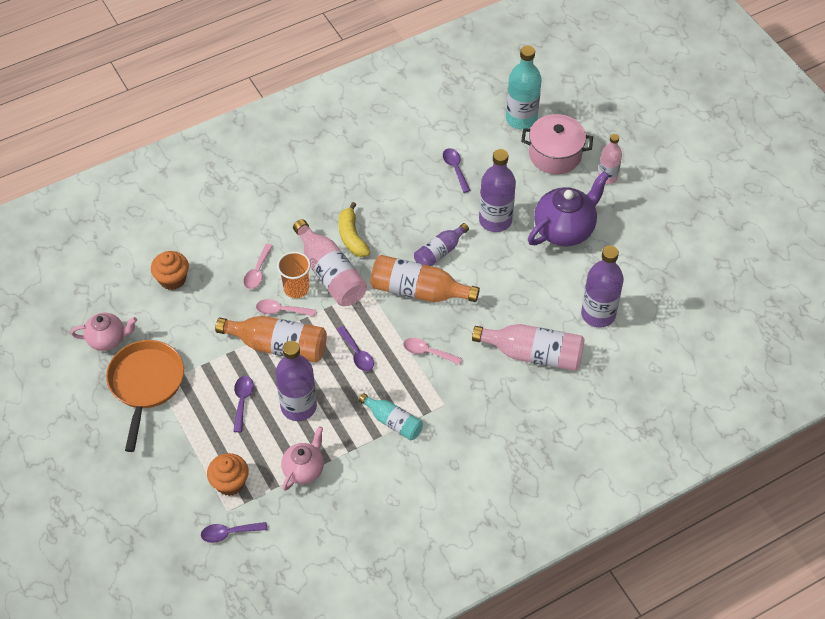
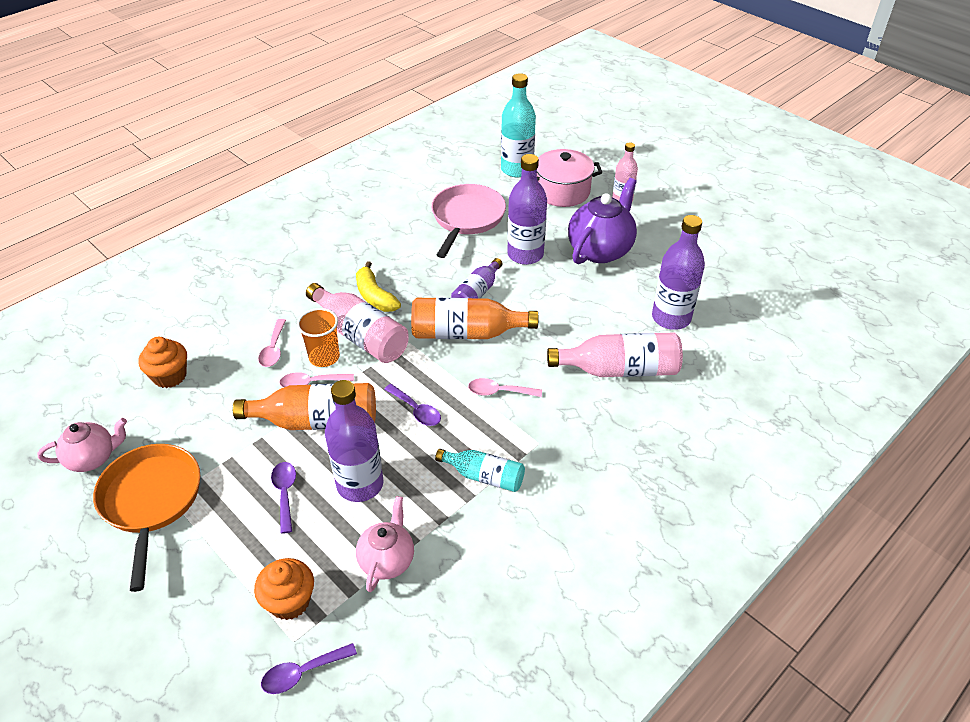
camera: 15 degrees left, 10 degrees down
purple spoon [443,148,471,193] -> pink pan [431,184,506,258]

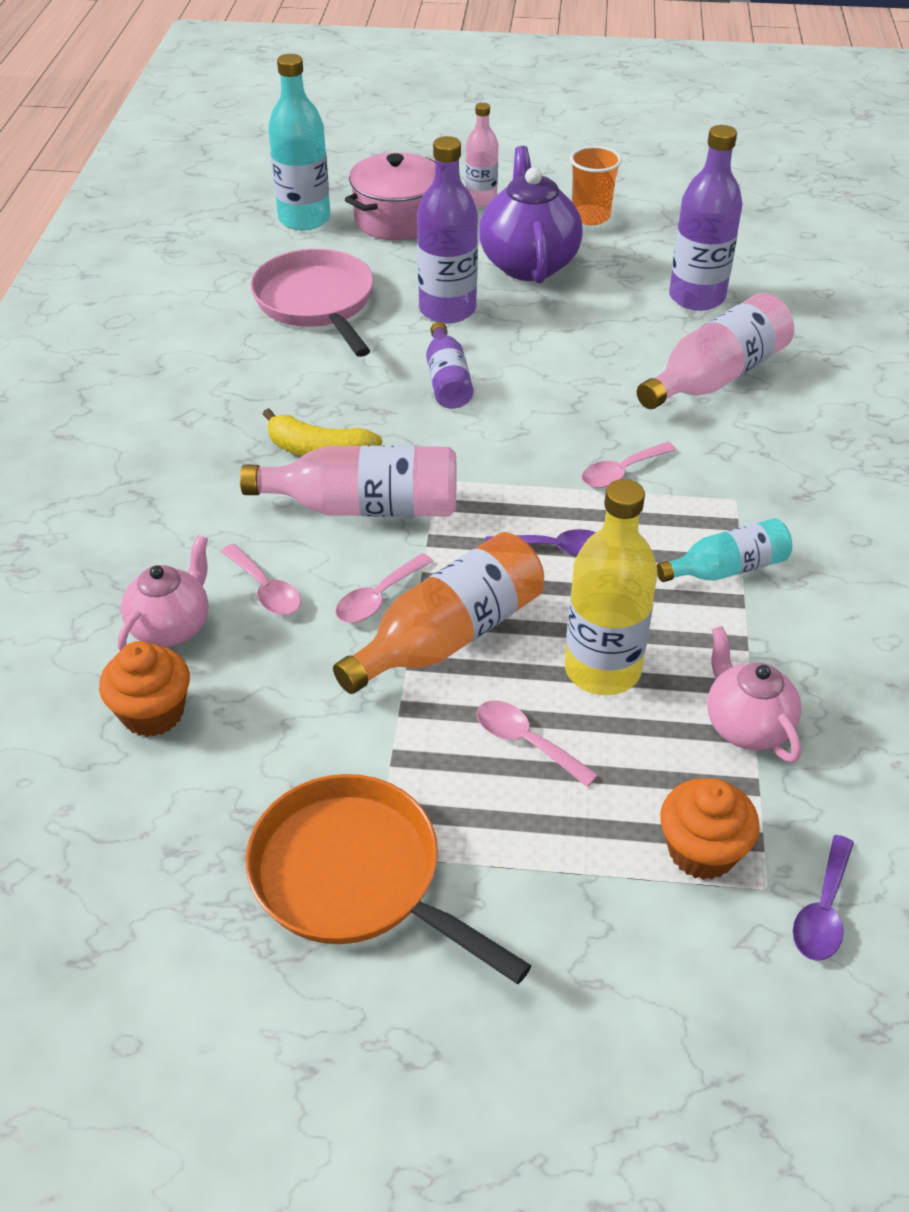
camera: 40 degrees left, 0 degrees up
pink teapot [37,418,127,472] -> pink teapot moved to [118,535,209,651]
purple spoon [271,462,296,534] -> pink spoon [477,701,598,787]
orange cup [297,308,340,367] -> orange cup moved to [570,146,622,225]
purple bottle [325,380,383,502] -> yellow bottle [565,479,658,695]
orange bottle [411,297,538,339] -> none

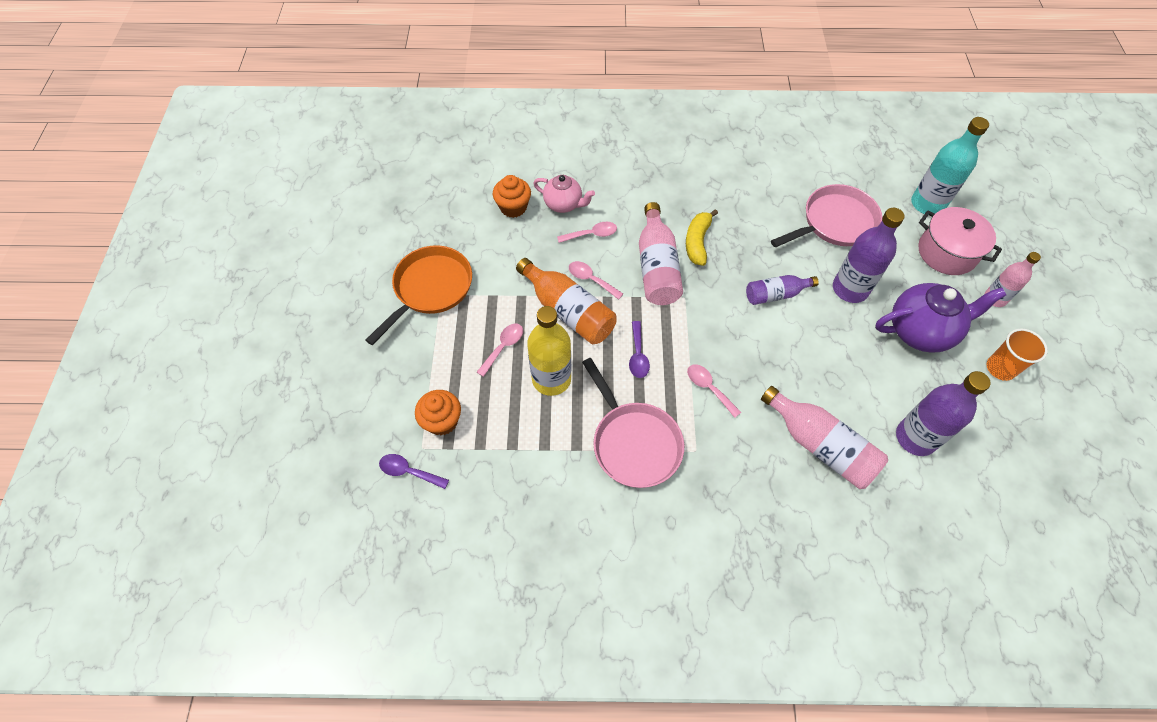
camera: 85 degrees right, 15 degrees up
pink spoon [221,544,301,615] -> pink spoon turned 150 degrees counterclockwise [557,222,617,243]
turquoise bottle [657,518,793,582] -> pink pan [582,358,684,488]
pink teapot [707,626,802,763] -> none

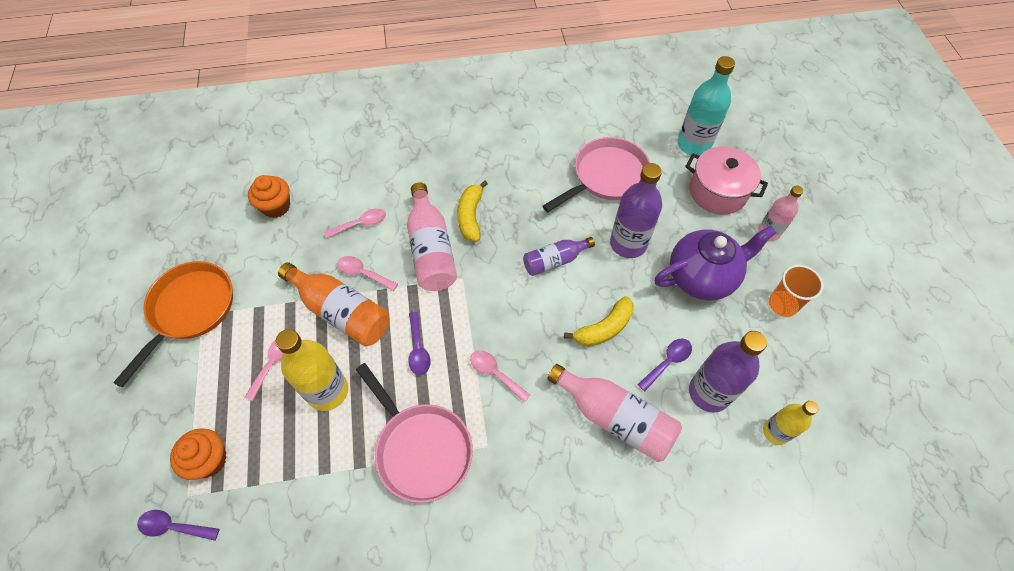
camera: 10 degrees left, 0 degrees up
pink teapot [533,175,595,213] -> none
none -> yellow banana [564,296,634,347]
none -> purple spoon [637,338,692,391]
none -> yellow bottle [763,401,819,445]

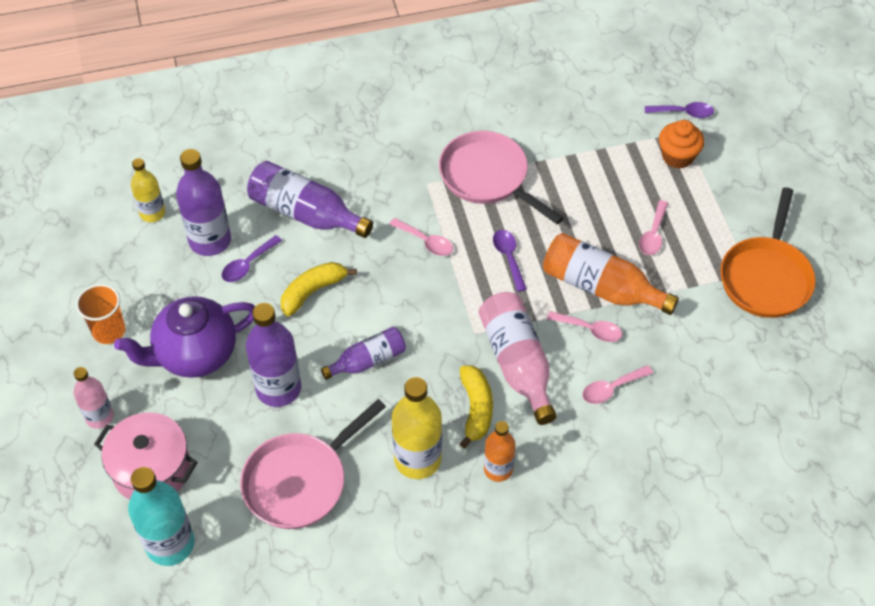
camera: 175 degrees right, 5 degrees down
orange cupcake [248,175,290,218] -> none
yellow bottle [276,329,348,411] -> yellow bottle moved to [392,377,442,479]
pink bottle [547,364,682,462] -> purple bottle [247,161,373,238]
none -> orange bottle [484,421,516,482]

